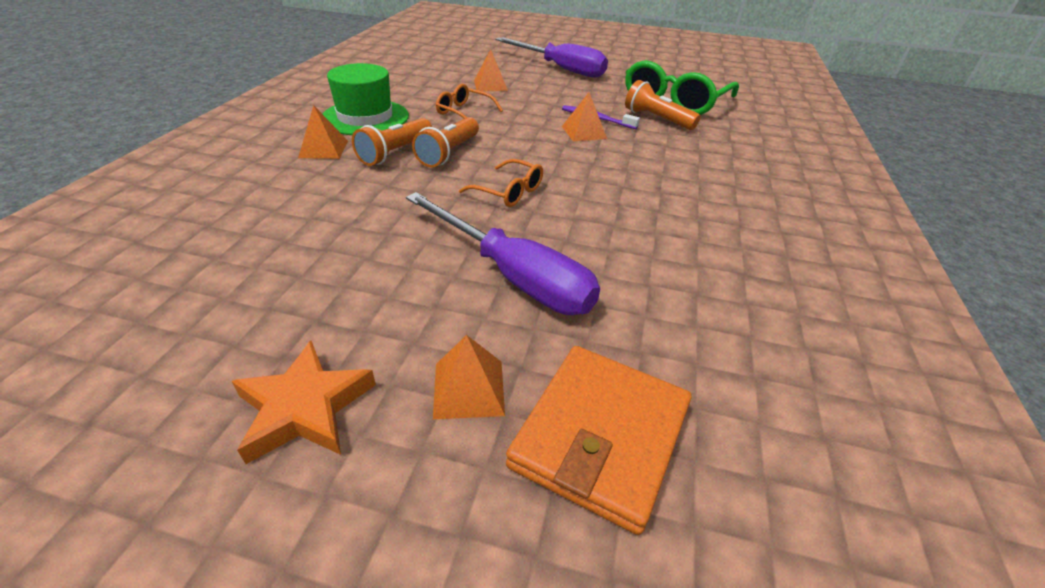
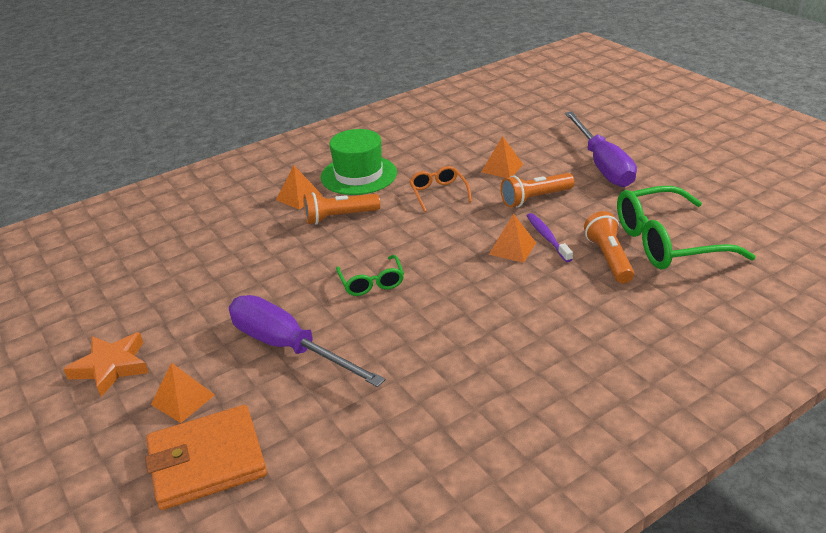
camera: 45 degrees right, 5 degrees down
purple screwdriver [406,192,600,315] -> purple screwdriver turned 135 degrees clockwise [229,295,385,387]
orange flashlight [412,117,479,168] -> orange flashlight moved to [500,173,575,208]
orange glasses [459,159,543,207] -> green glasses [336,255,404,296]

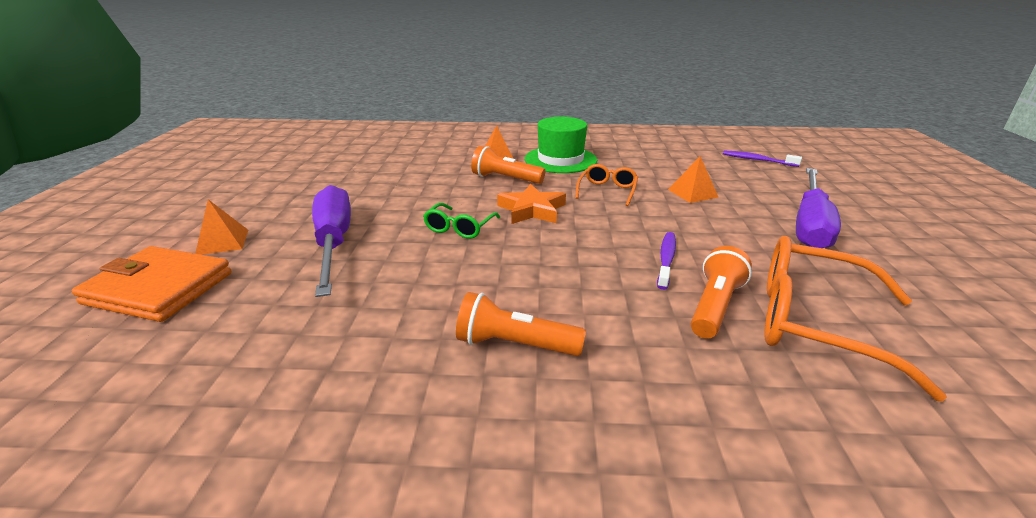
camera: 35 degrees right, 5 degrees down
orange star [64,332,149,397] -> orange star moved to [497,184,566,224]
orange pyramid [489,213,536,263] -> none
orange flashlight [500,173,575,208] -> orange flashlight moved to [456,292,586,356]
green glasses [617,186,756,269] -> orange glasses [765,236,947,401]
none -> purple toothbrush [723,151,802,167]

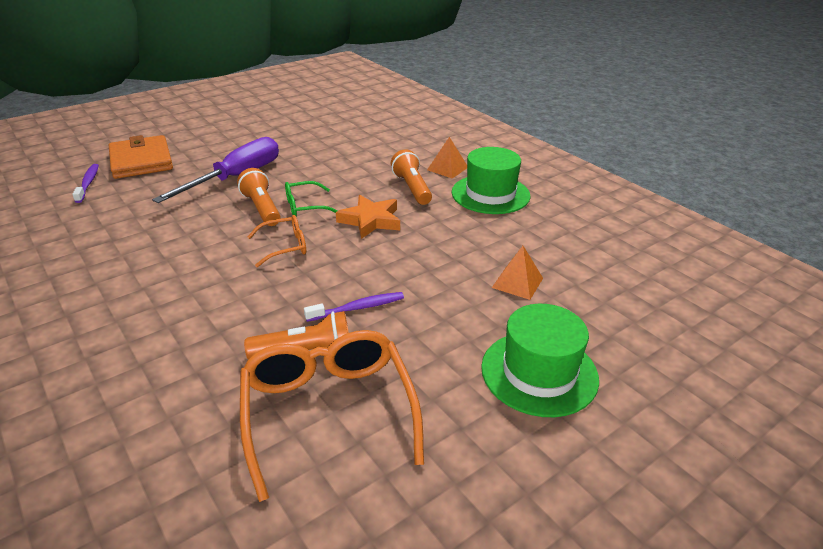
camera: 50 degrees right, 5 degrees up
orange pyramid [195,199,248,255] -> none
orange flashlight [456,292,586,356] -> orange flashlight moved to [237,168,281,226]
orange glasses [575,164,638,206] -> orange glasses moved to [248,215,306,267]
purple toothbrush [723,151,802,167] -> purple toothbrush moved to [72,164,99,203]
purple screwdriver [796,168,841,248] -> green hat [481,304,599,417]

